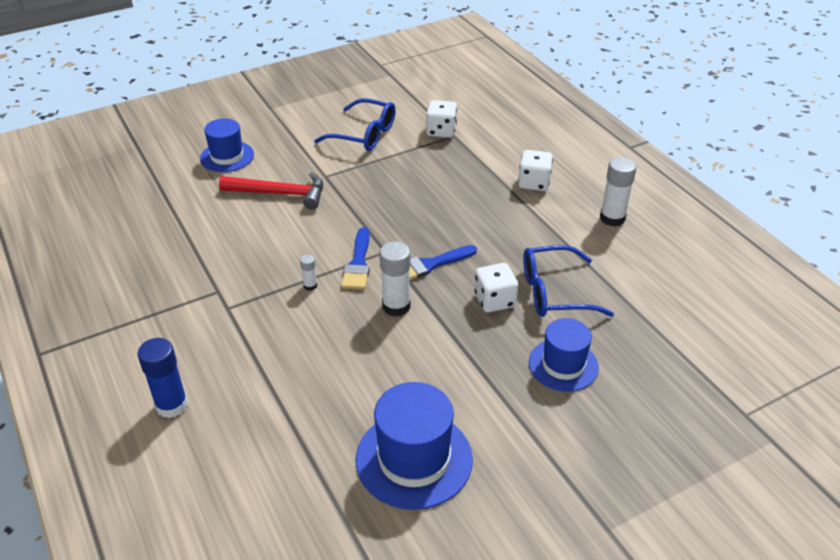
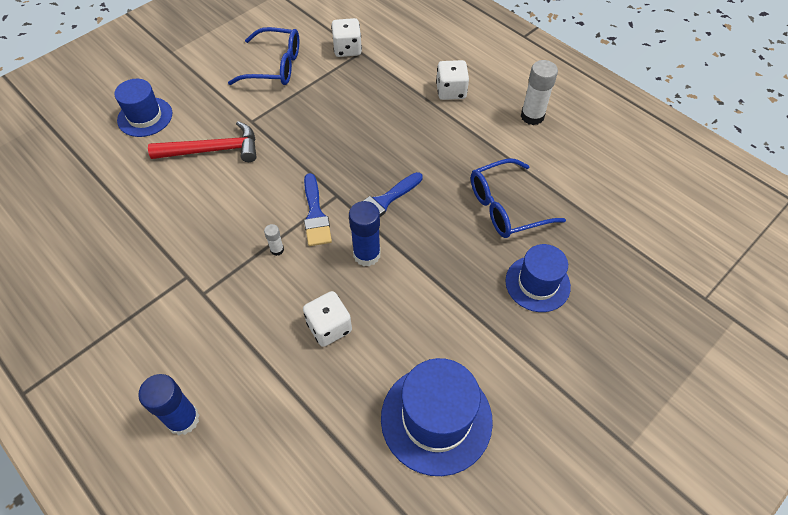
camera: 15 degrees left, 15 degrees up
white glue stick [380,242,411,316] -> blue glue stick [349,201,381,266]
white dice [474,263,518,312] -> white dice moved to [303,291,352,347]

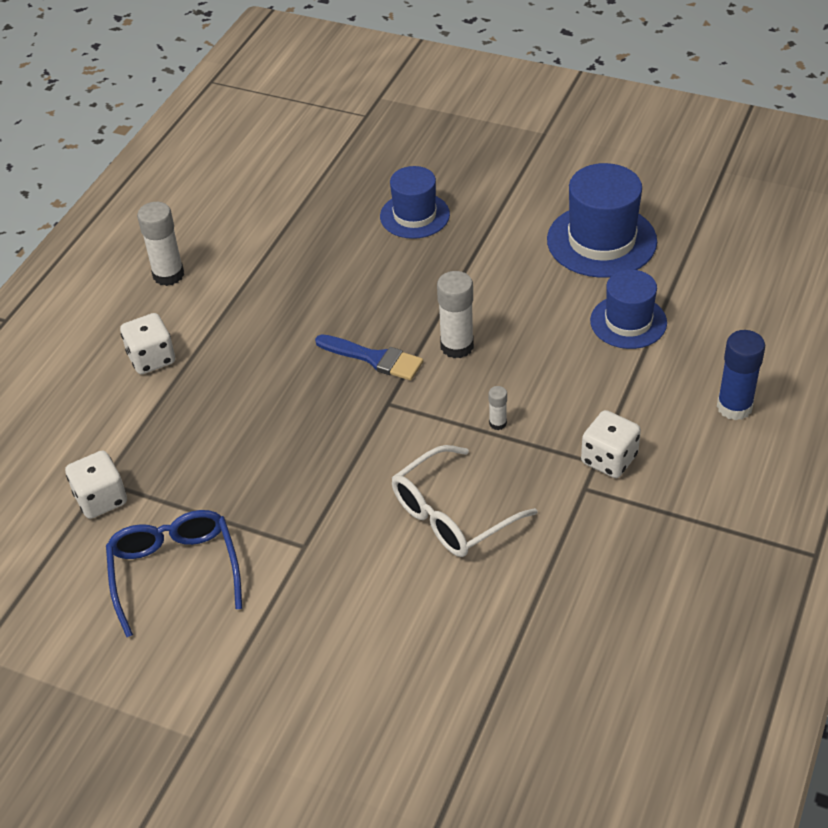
camera: 110 degrees left, 10 degrees down
blue hat [114,79,172,137] -> blue hat moved to [590,270,667,349]
red hammer [148,121,257,162] -> none
white dice [303,291,352,347] -> white dice moved to [581,410,641,478]
blue brush [304,173,332,246] -> none
blue glue stick [349,201,381,266] -> white glue stick [437,271,474,358]
blue glasses [471,158,566,238] -> none
none -> white glasses [392,445,537,557]

